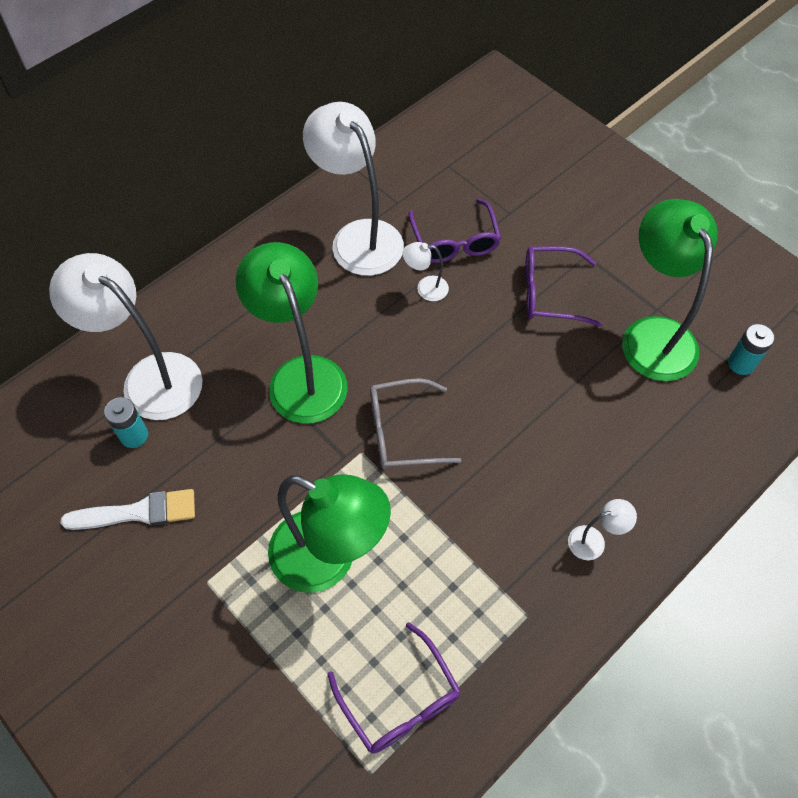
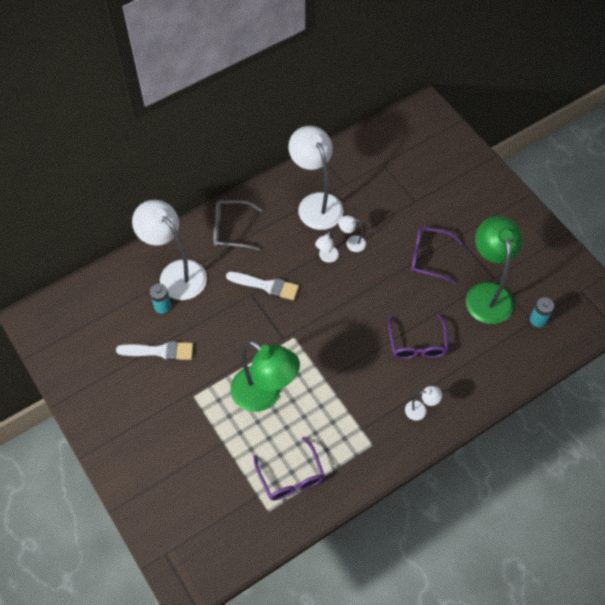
camera: 10 degrees right, 0 degrees up
green lamp [236,242,347,424] -> white brush [226,272,299,300]
grey glasses [370,378,461,469] -> grey glasses moved to [214,200,262,250]
purple glasses [409,199,501,263] -> purple glasses moved to [388,314,448,359]
none -> white lamp [315,231,339,263]

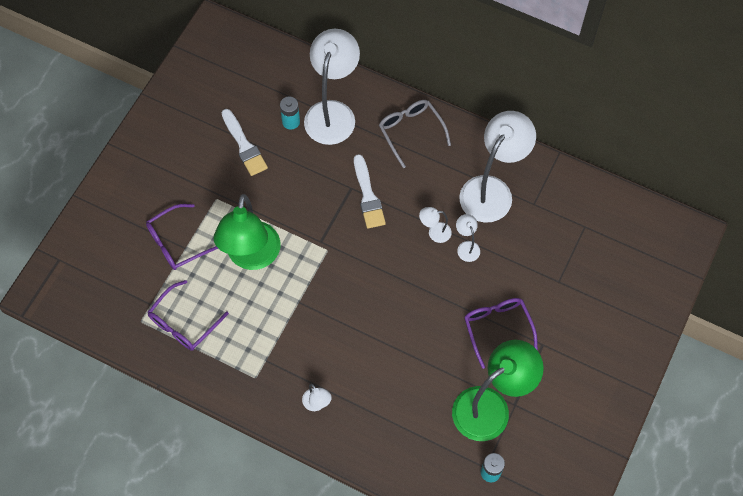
camera: 60 degrees right, 5 degrees up
purple glasses [388,314,448,359] -> purple glasses moved to [146,204,218,270]

